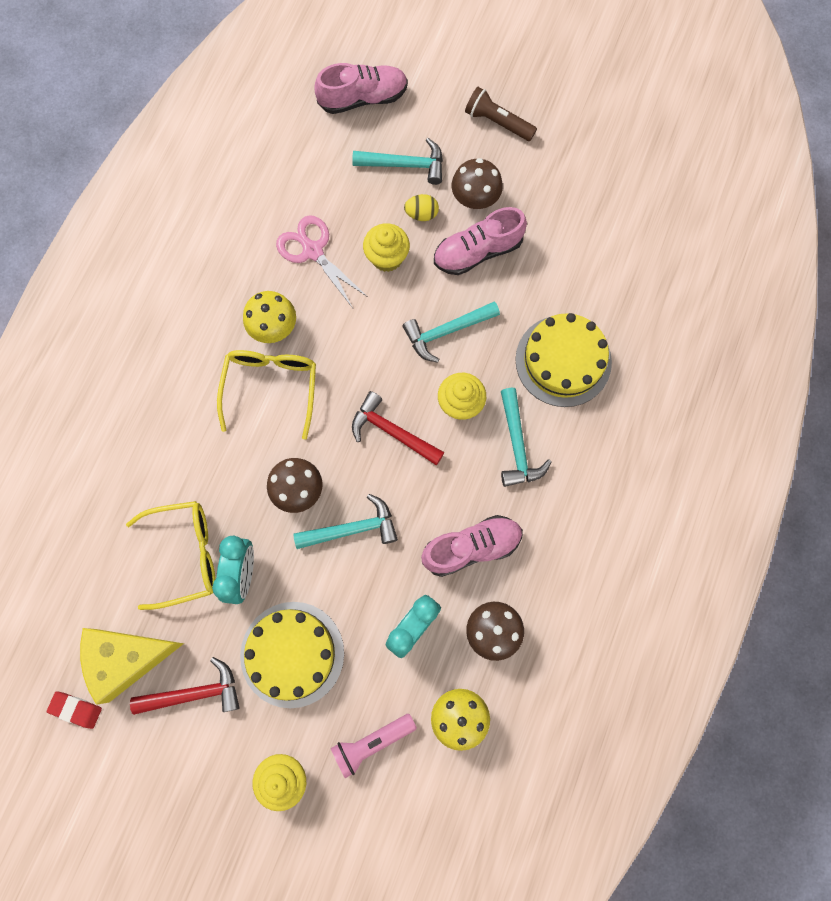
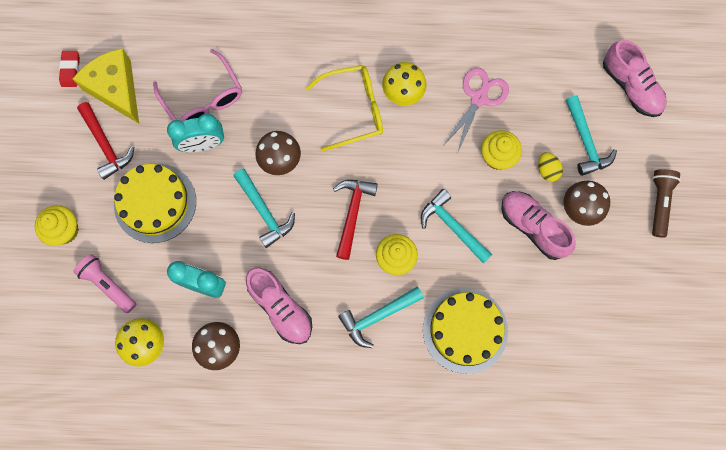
camera: 70 degrees right, 0 degrees up
yellow glasses [126,501,216,610] -> pink glasses [153,49,242,121]

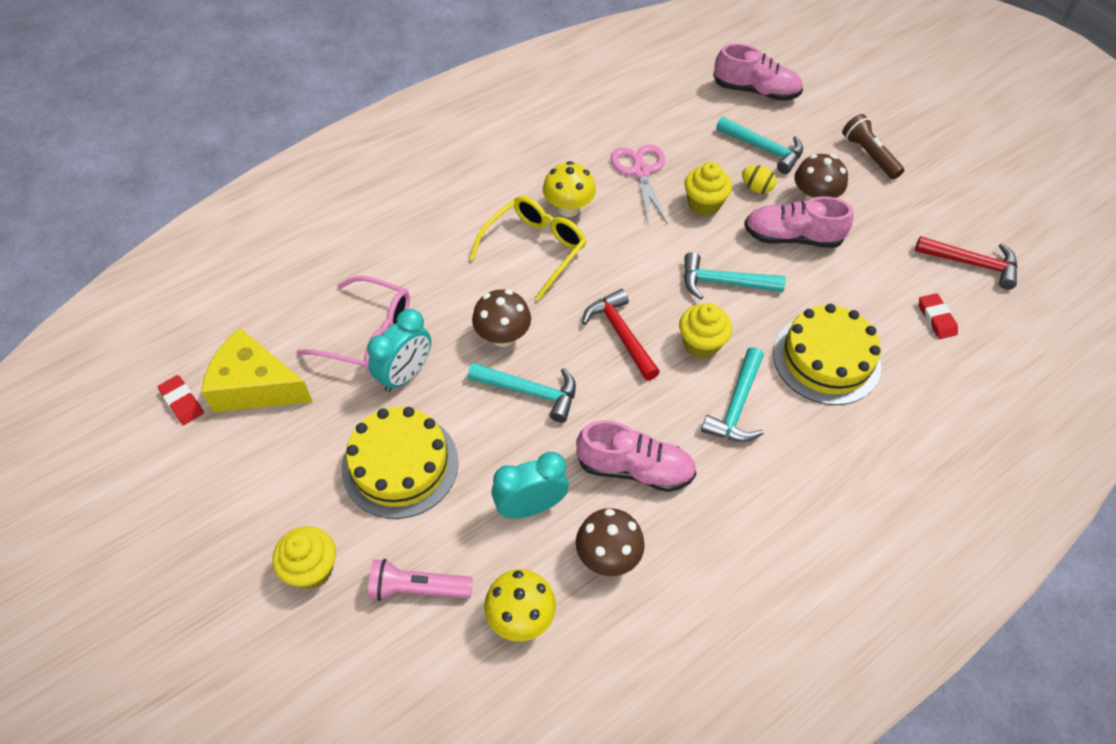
camera: 40 degrees left, 20 degrees down
red hammer [77,102,134,180] -> red hammer moved to [915,236,1017,289]
none -> red eraser [919,293,958,339]

